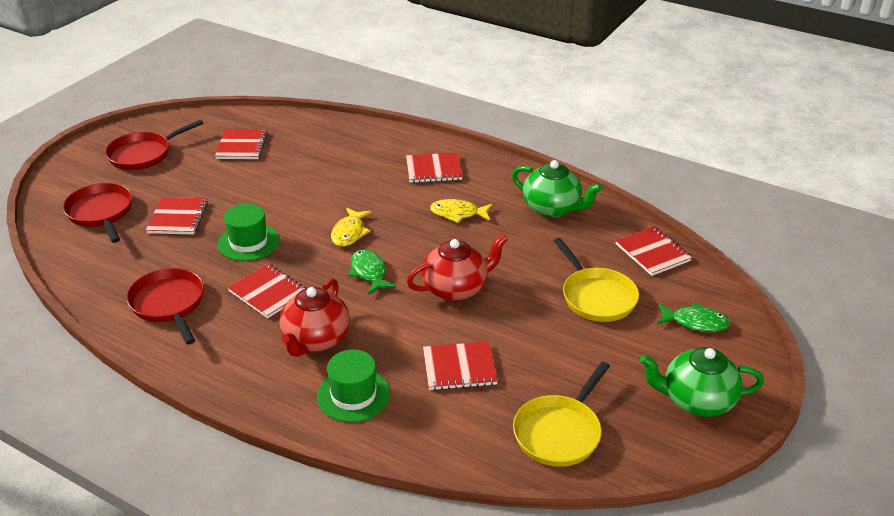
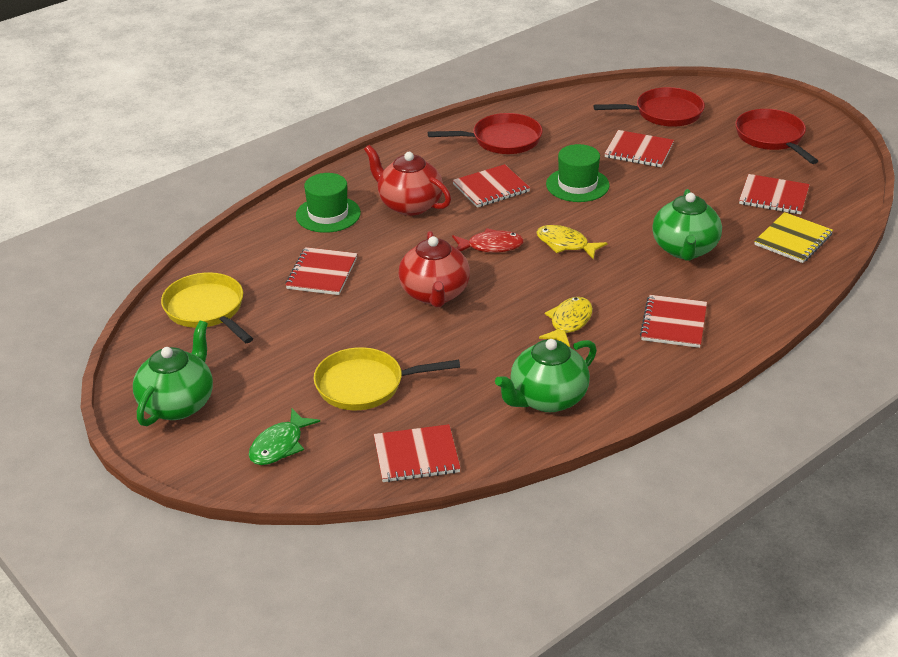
camera: 110 degrees right, 0 degrees up
green fish [348,249,396,294] -> red fish [452,228,524,253]
none -> green teapot [652,189,722,261]
none -> yellow notebook [754,212,833,263]

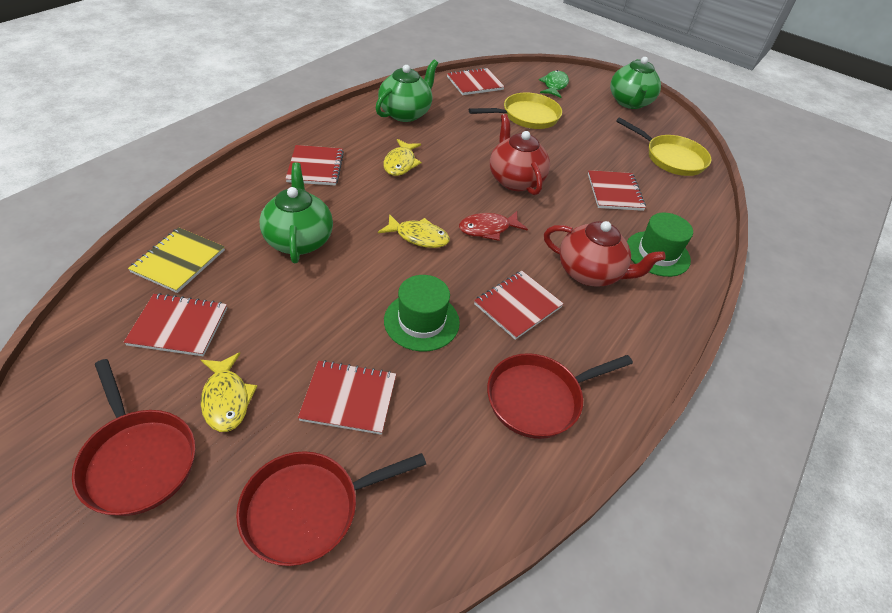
camera: 160 degrees right, 10 degrees up
none -> yellow fish [201,352,257,432]

